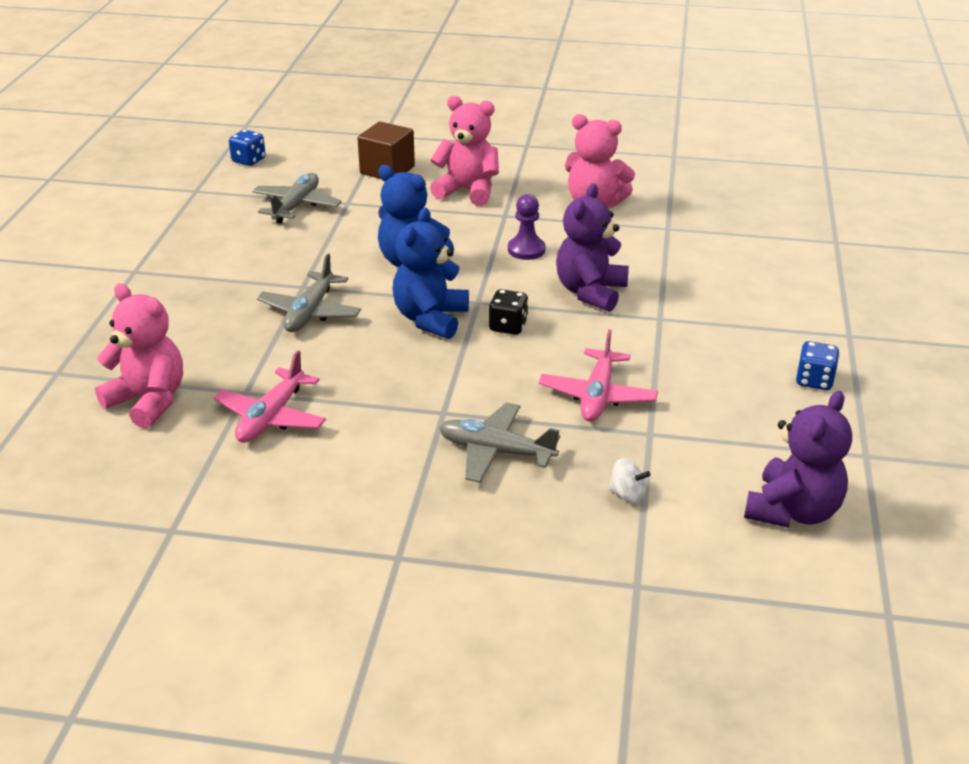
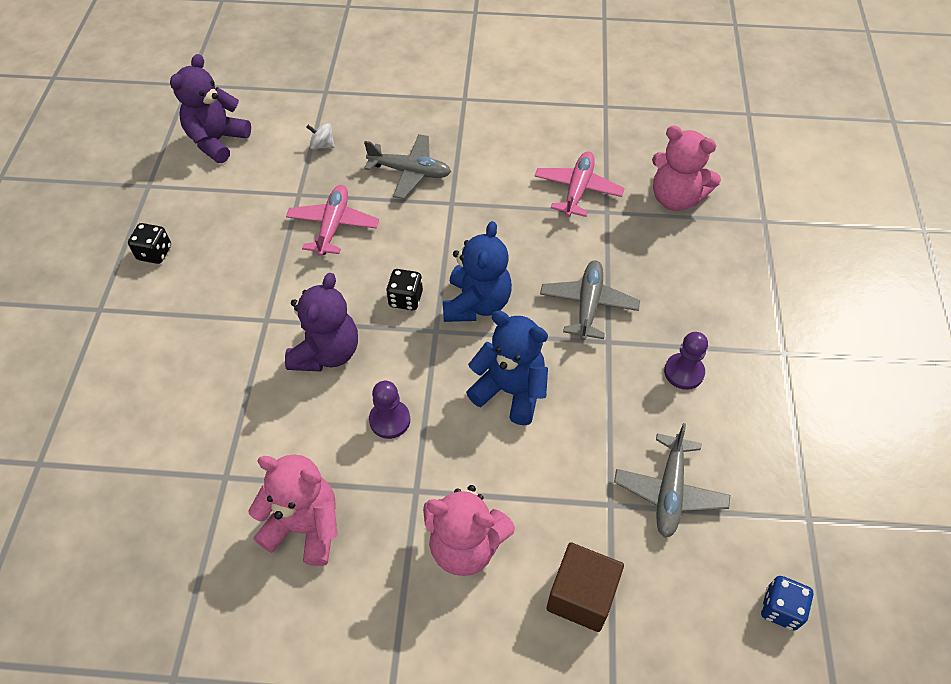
camera: 175 degrees right, 20 degrees up
blue dice [796,341,840,390] -> black dice [128,223,171,264]
none -> purple pawn [664,332,708,390]

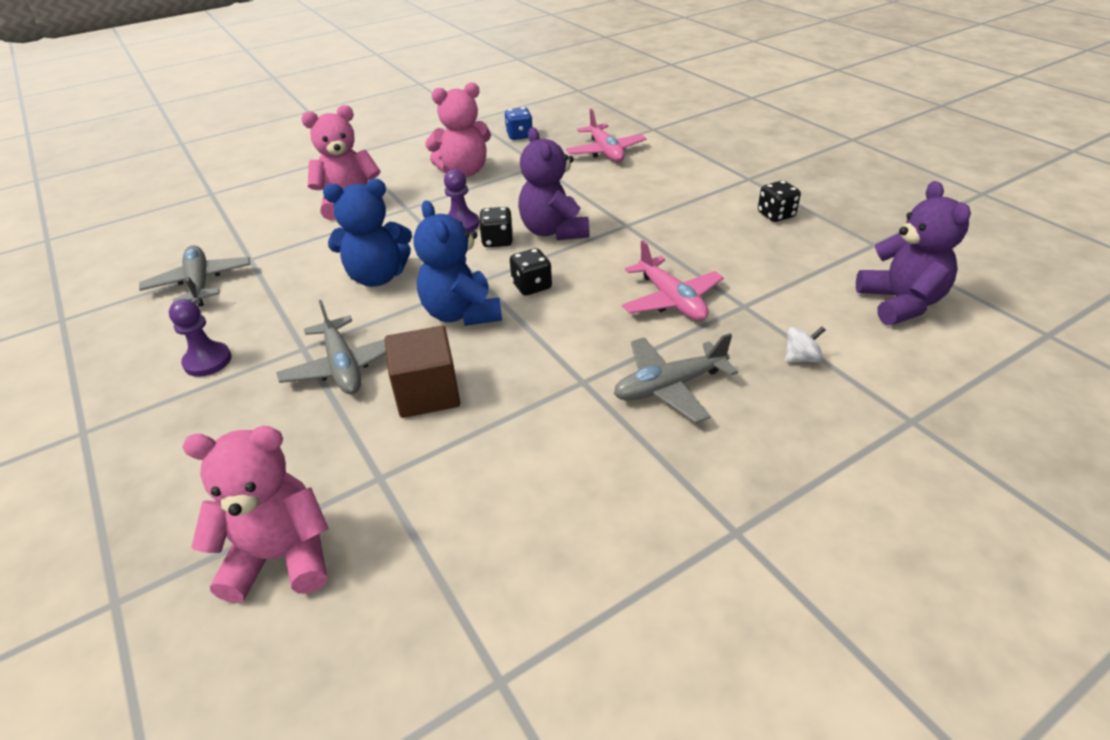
camera: 145 degrees right, 15 degrees down
pink plane [535,152,625,217] -> pink plane moved to [566,109,647,162]
brown cube [546,542,624,632] -> brown cube moved to [385,326,460,418]
blue dice [761,576,813,630] -> blue dice moved to [505,107,532,140]
none -> black dice [479,207,513,247]

